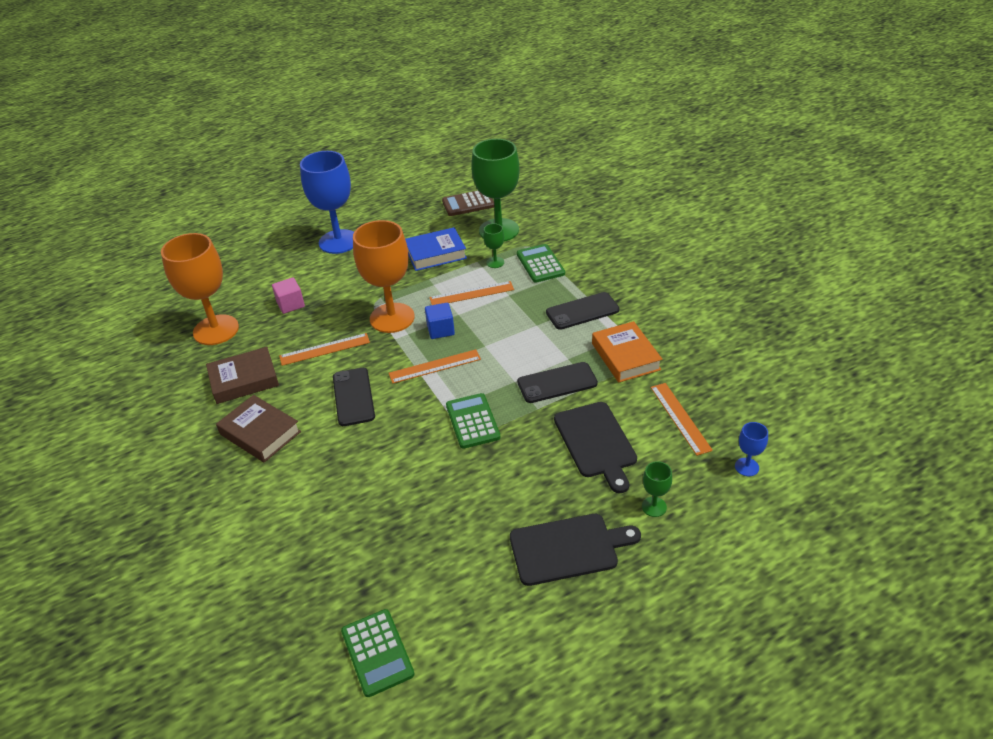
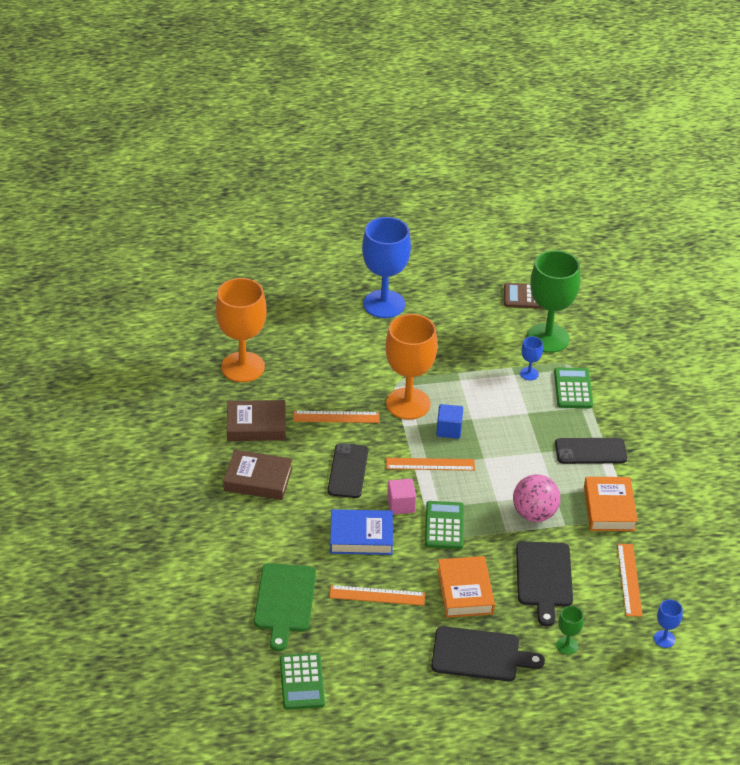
camera: 15 degrees right, 0 degrees up
brown book [216,395,301,463] -> brown book turned 45 degrees counterclockwise [224,450,293,500]
pink cube [272,277,305,314] -> pink cube moved to [387,479,416,514]
blue book [405,227,467,271] -> blue book moved to [330,509,393,555]
orange ruler [429,281,514,305] -> orange ruler moved to [329,585,425,606]
green goblet [483,223,504,268] -> blue goblet [520,336,543,380]
black phone [517,362,598,403] -> pink ball [513,474,561,522]
none -> green cutting board [254,563,316,651]
none -> orange book [437,556,495,618]

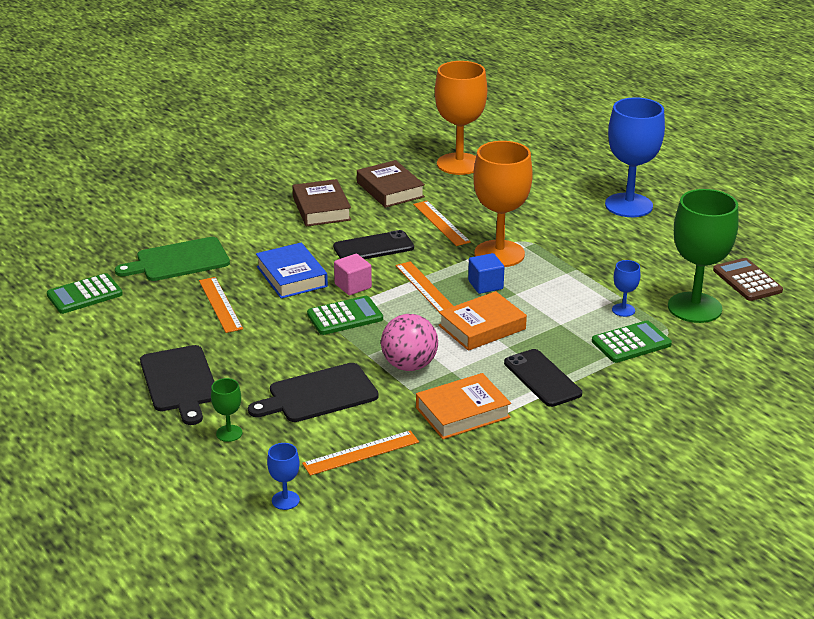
camera: 65 degrees right, 10 degrees down
orange book [437,556,495,618] -> orange book moved to [439,291,527,351]

